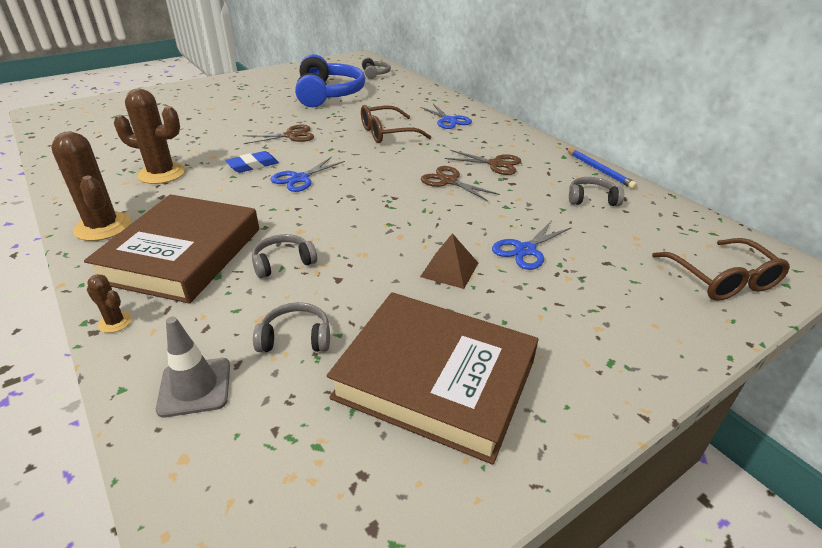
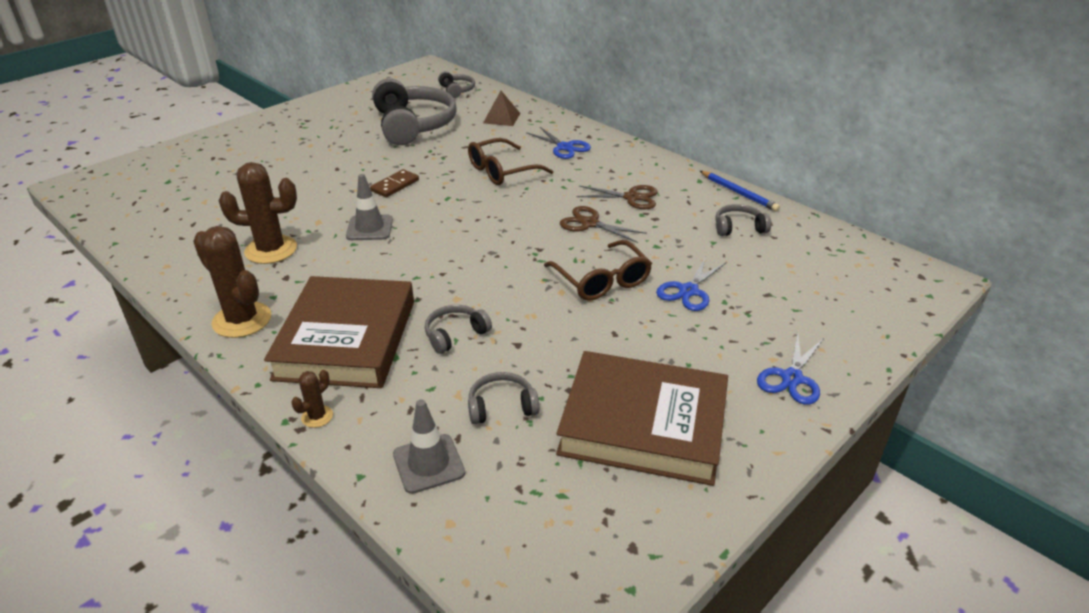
camera: 10 degrees left, 0 degrees up
brown cactus [87,274,132,333] -> brown cactus turned 75 degrees counterclockwise [291,370,333,428]
blue eraser [226,151,279,173] -> grey traffic cone [346,174,393,240]
brown scissors [242,125,314,144] -> brown domino [370,169,419,197]
blue scissors [270,157,345,192] -> blue scissors moved to [757,333,824,405]
blue headphones [295,54,365,107] -> grey headphones [372,78,457,145]
brown pyramid [420,233,478,289] -> brown pyramid moved to [483,91,520,126]
brown glasses [652,238,790,301] -> brown glasses moved to [544,240,652,301]

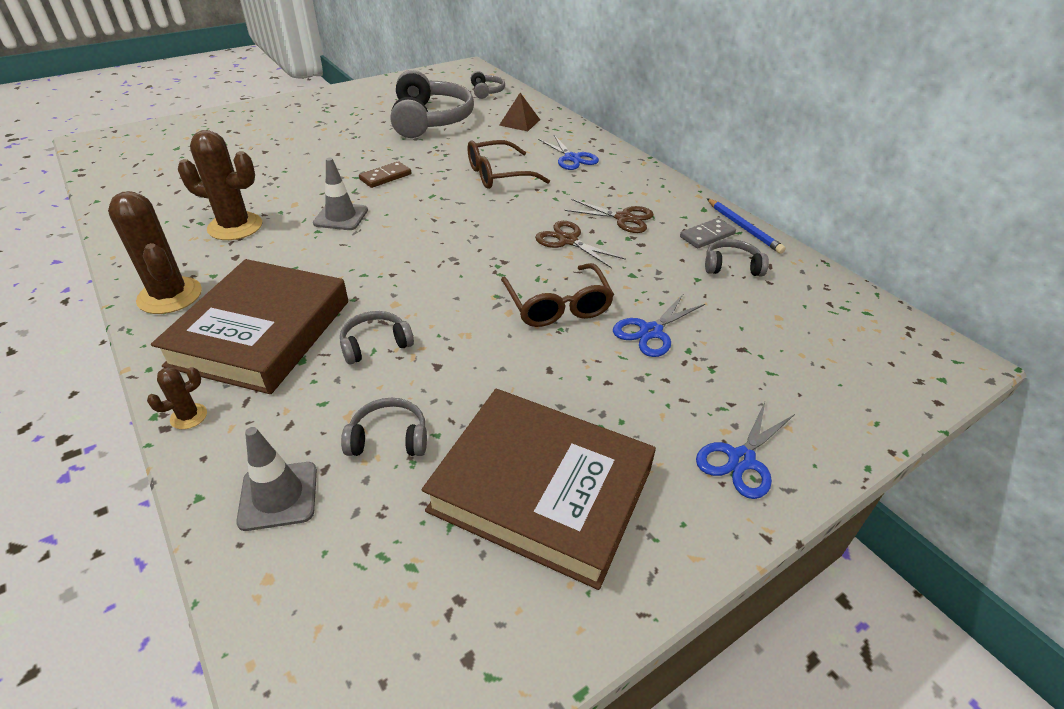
camera: 10 degrees right, 5 degrees up
none -> grey domino [680,218,736,249]

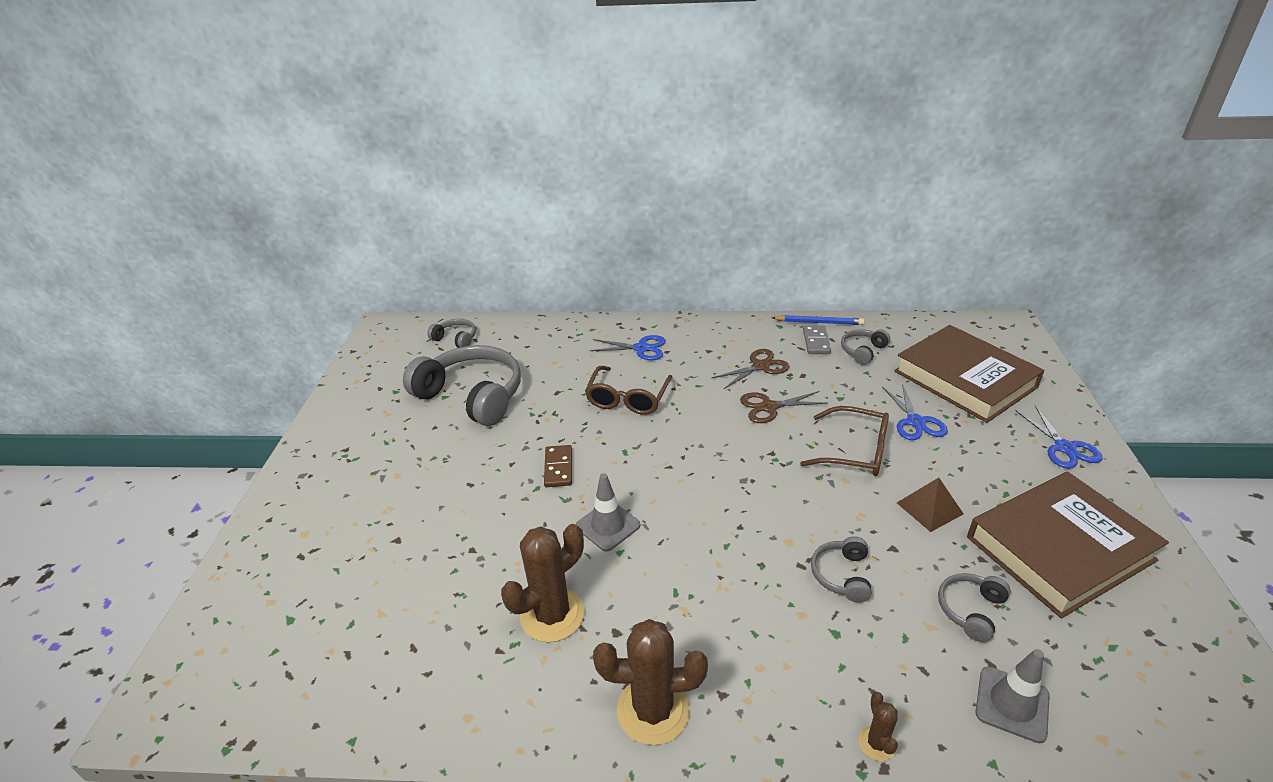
camera: 50 degrees left, 5 degrees down
brown book [151,259,348,394] -> brown book moved to [894,325,1045,423]
brown pyramid [499,93,540,131] -> brown pyramid moved to [897,478,963,532]

